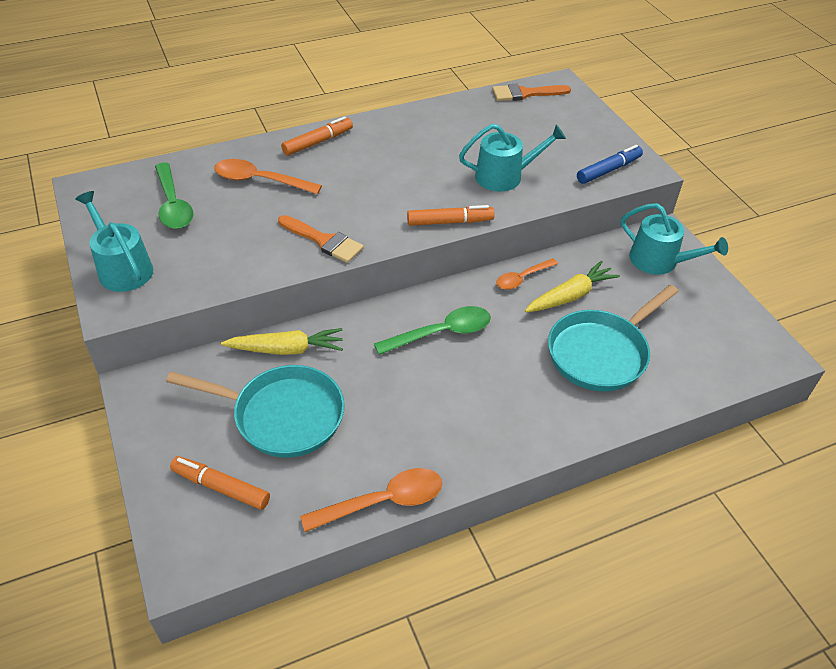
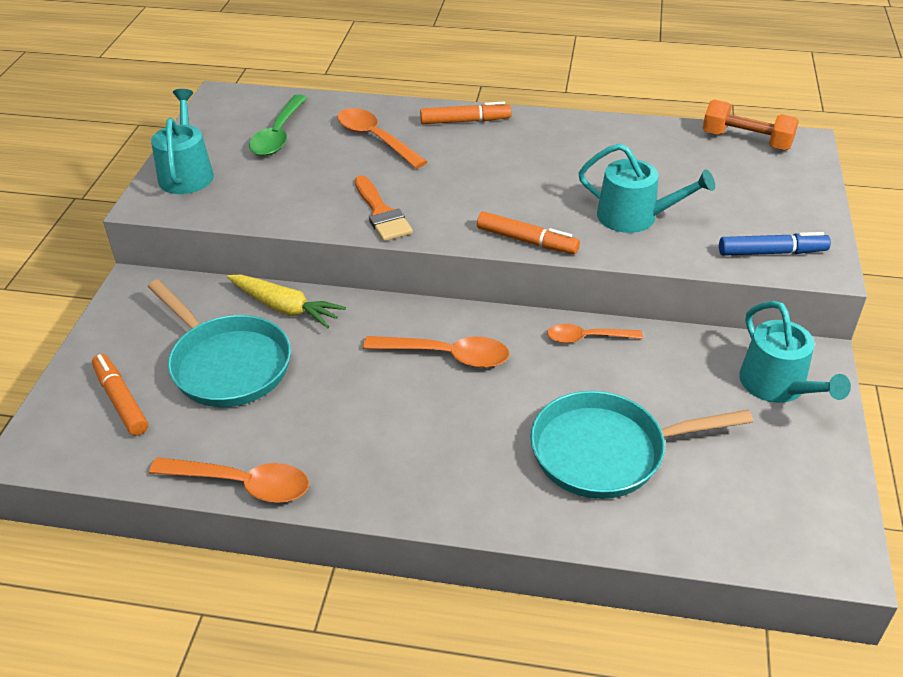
camera: 35 degrees right, 5 degrees down
green spoon [374,306,491,355] -> orange spoon [363,336,509,368]
orange brush [492,84,571,101] -> orange dumbbell [703,99,799,150]
yellow carrot [525,260,620,312] -> none

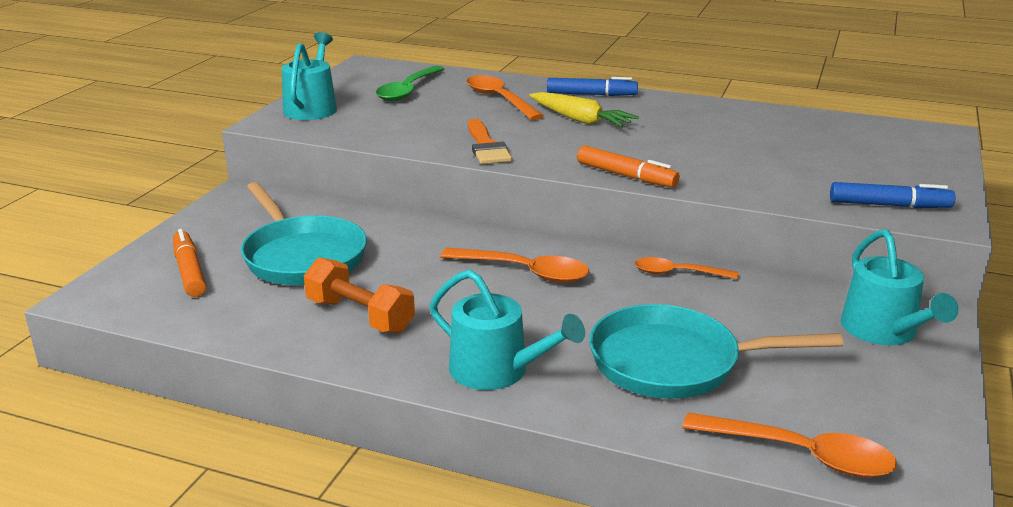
camera: 10 degrees right, 15 degrees down
orange spoon [149,457,309,503] -> orange spoon moved to [682,412,897,478]
yellow carrot [227,275,346,328] -> yellow carrot moved to [529,92,639,127]
orange marker [420,102,511,124] -> blue marker [547,77,638,96]
turquoise watering can [578,143,715,233] -> turquoise watering can moved to [429,270,585,390]
orange dumbbell [703,99,799,150] -> orange dumbbell moved to [304,257,415,333]

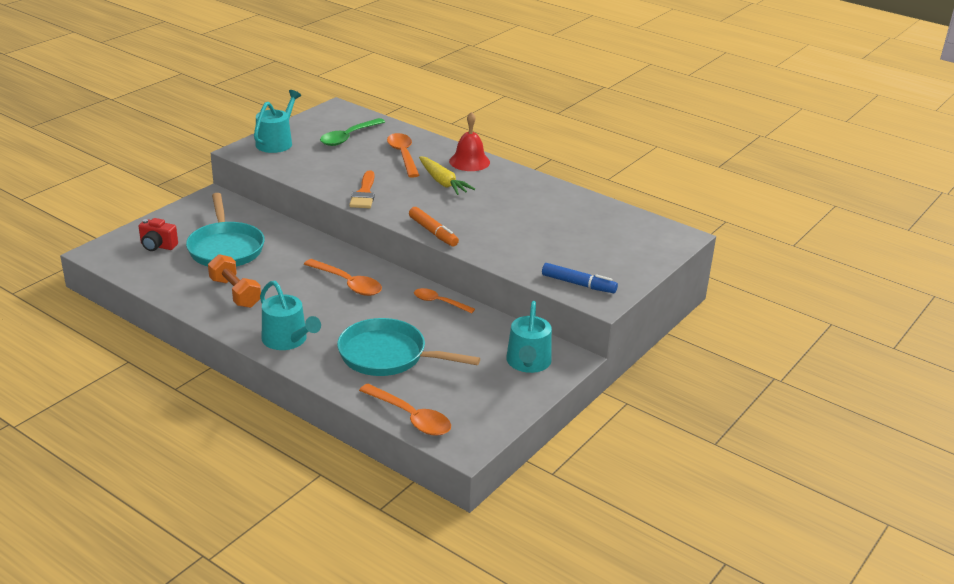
camera: 15 degrees right, 5 degrees up
orange marker [173,229,206,297] -> red camera [139,218,178,251]
blue marker [547,77,638,96] -> red bell [449,112,490,171]

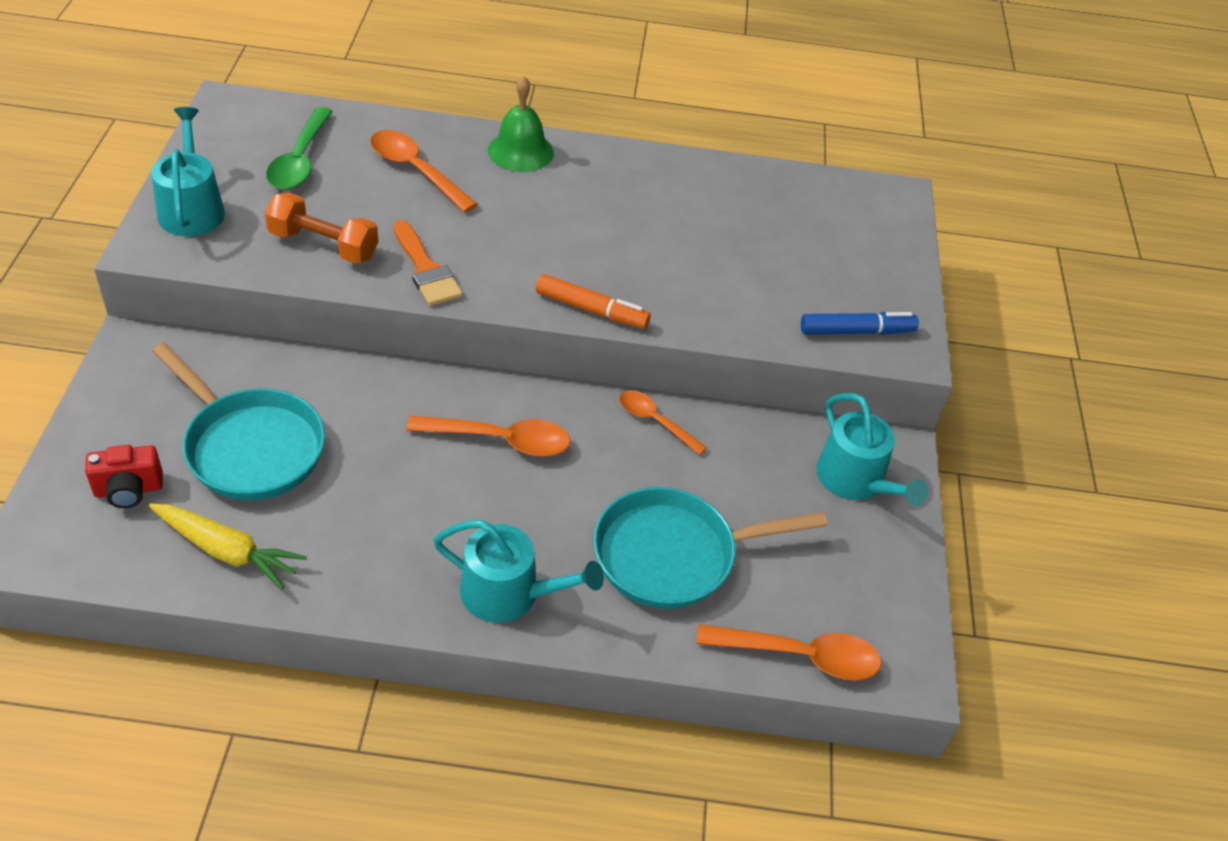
camera: 35 degrees left, 15 degrees up
orange dumbbell [208,254,261,308] -> orange dumbbell moved to [265,192,378,264]
orange spoon [414,288,475,313] -> orange spoon turned 45 degrees clockwise [619,390,707,455]
yellow carrot [419,156,475,195] -> yellow carrot moved to [149,503,307,589]
red bell [449,112,490,171] -> green bell [488,76,554,172]

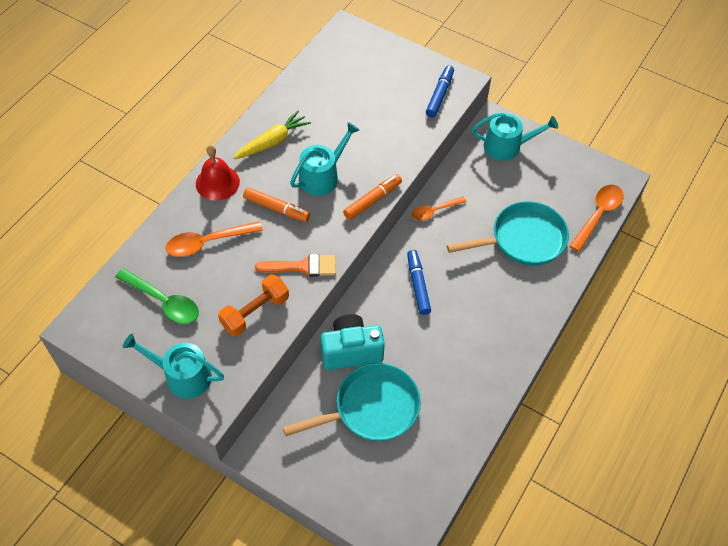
camera: 60 degrees left, 10 degrees up
red camera [85,445,163,508] -> none
yellow carrot [149,503,307,589] -> yellow carrot moved to [233,110,311,159]
orange spoon [406,415,571,457] -> blue marker [407,250,431,315]
turquoise watering can [433,520,604,623] -> turquoise watering can moved to [290,122,360,196]
green bell [488,76,554,172] -> red bell [196,145,240,201]
turquoise pan [593,487,828,609] -> turquoise pan turned 120 degrees counterclockwise [447,201,569,266]
none -> orange marker [243,187,310,222]
none -> turquoise camera [321,314,385,370]

